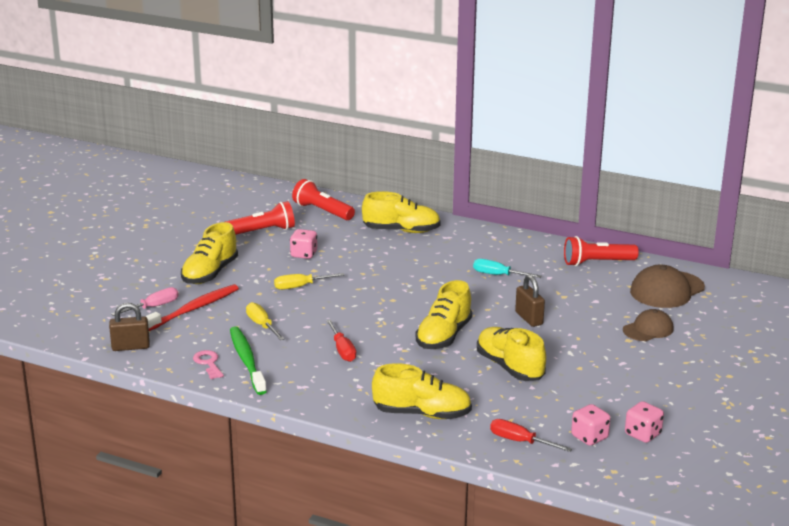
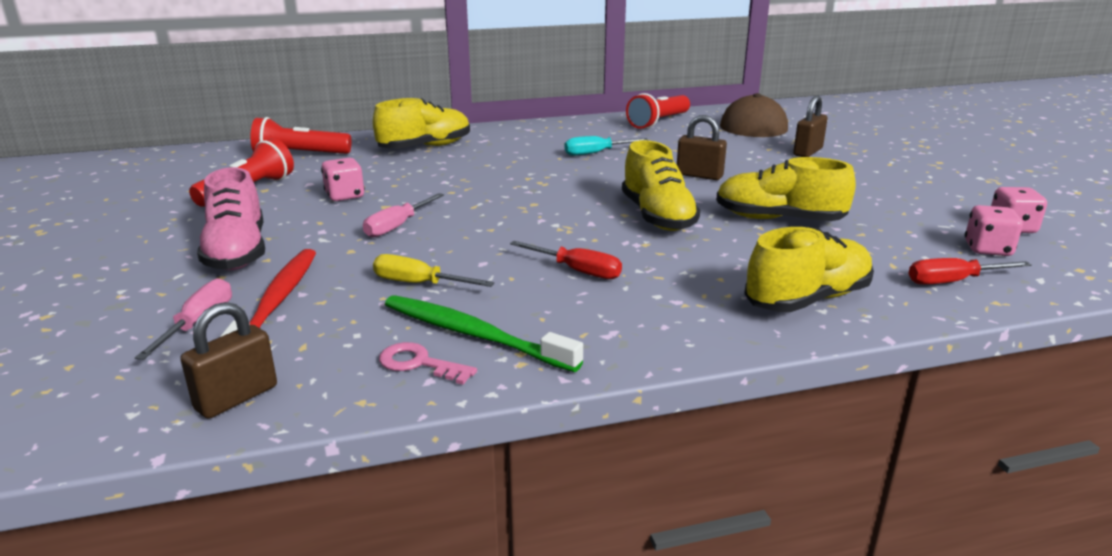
camera: 40 degrees left, 0 degrees up
yellow shoe [181,222,238,284] -> pink shoe [197,167,265,270]
yellow screwdriver [274,273,344,290] -> pink screwdriver [363,193,444,238]
brown cap [623,309,674,341] -> brown padlock [793,96,828,157]

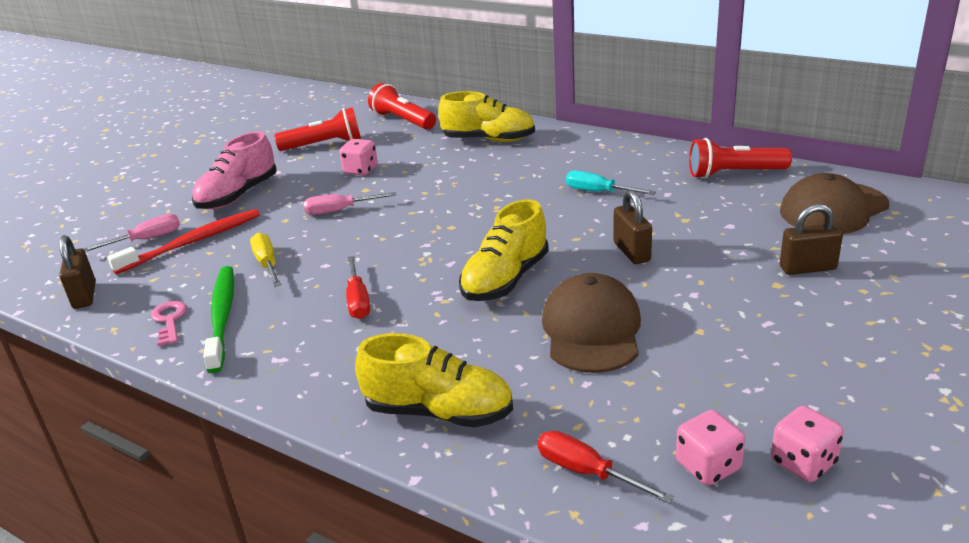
camera: 50 degrees right, 5 degrees up
brown padlock [180,302,277,419] -> brown padlock turned 75 degrees clockwise [59,235,96,309]
yellow shoe [716,157,856,221] -> brown cap [542,273,641,373]

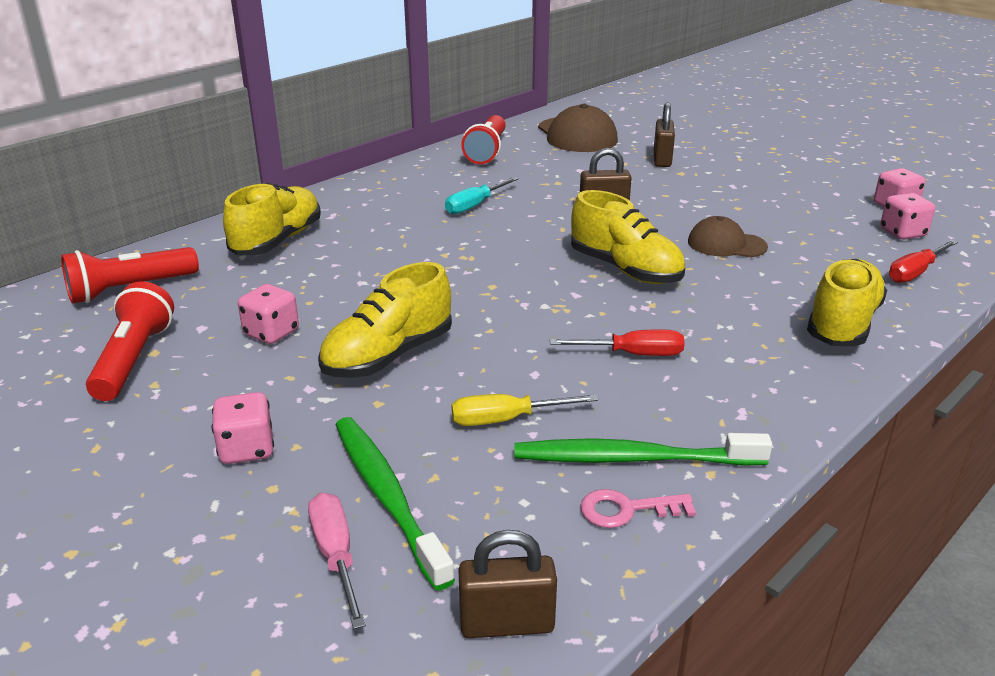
camera: 80 degrees left, 0 degrees up
red toothbrush [107,209,260,274] -> green toothbrush [336,417,455,591]
pink shoe [192,131,277,209] -> pink dice [212,392,274,464]
pink screwdriver [303,192,396,215] -> yellow shoe [318,262,452,378]
brown cap [542,273,641,373] -> brown cap [688,216,768,257], size x0.63

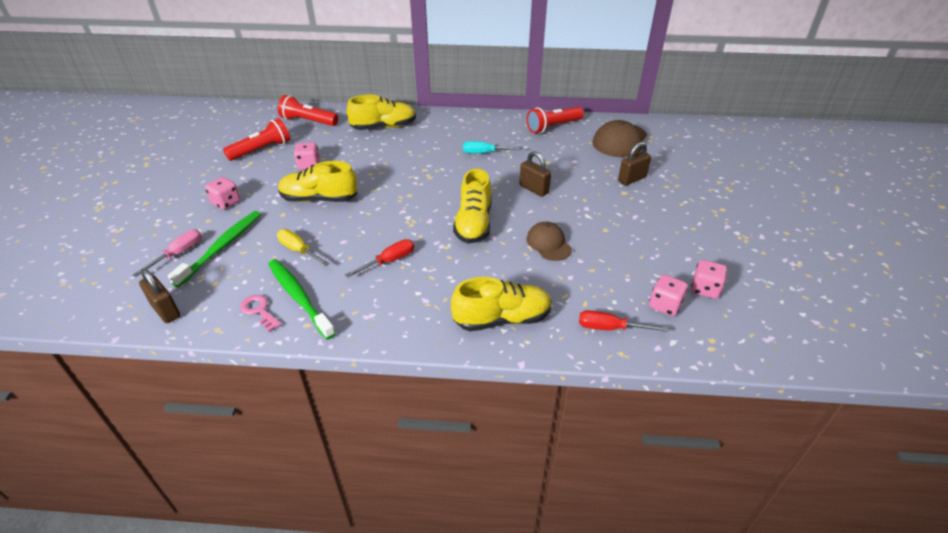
camera: 50 degrees right, 10 degrees up
red screwdriver [550,330,685,356] -> red screwdriver turned 90 degrees counterclockwise [345,239,414,277]

